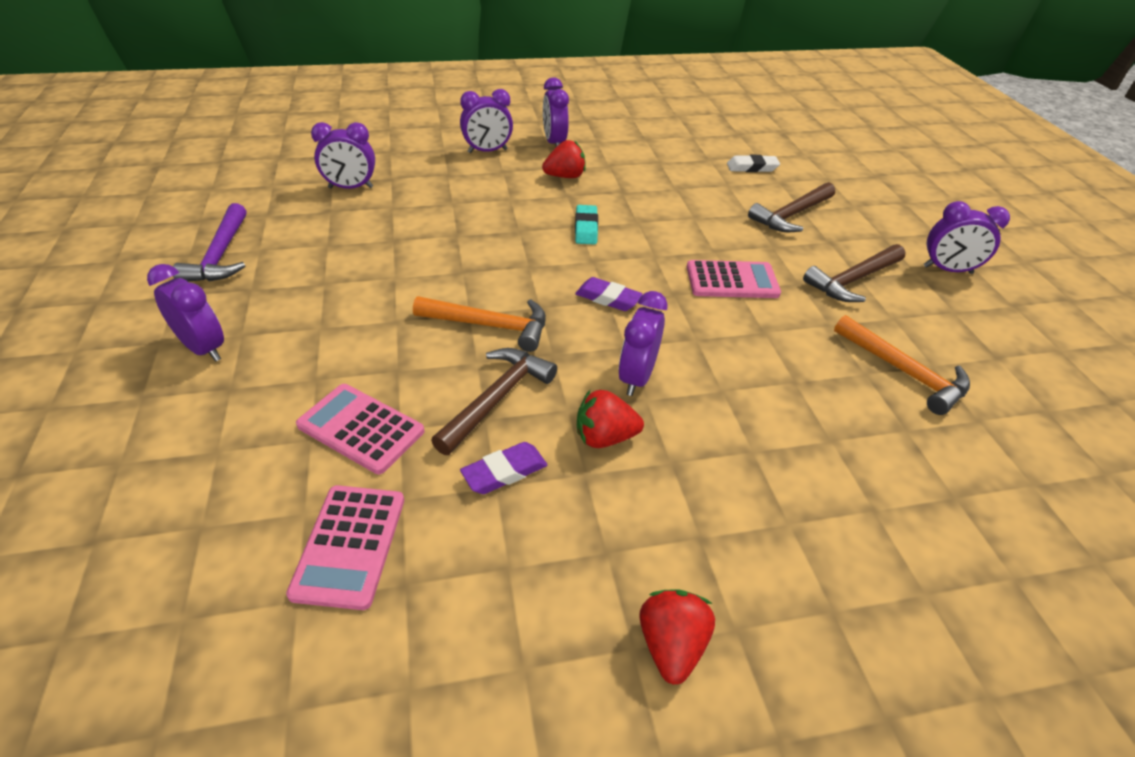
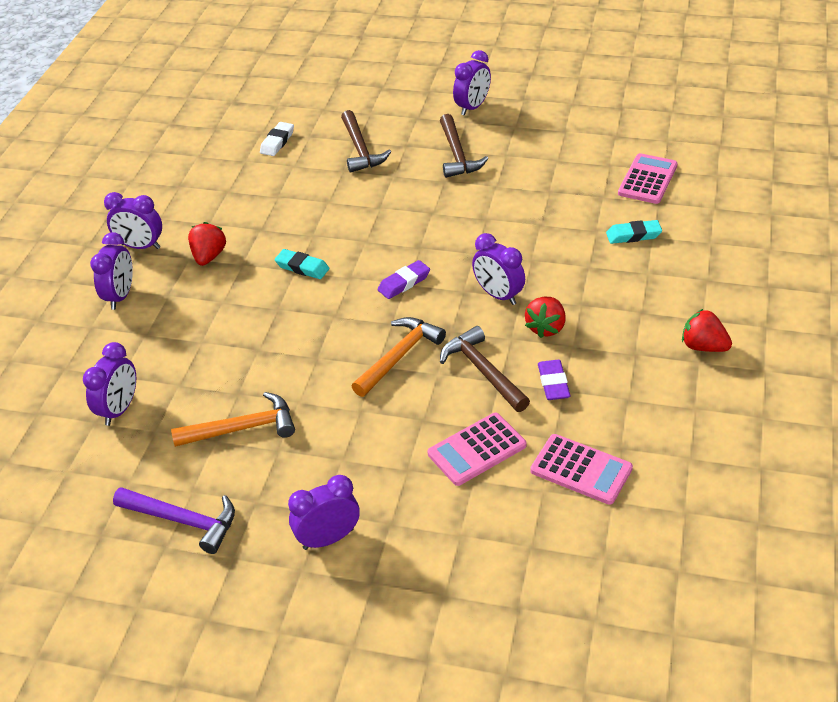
camera: 60 degrees left, 0 degrees up
pink calculator [687,260,781,298] -> pink calculator moved to [618,153,678,204]
orange hammer [834,315,970,415] -> orange hammer moved to [171,392,295,447]
none -> turquoise eraser [606,220,662,244]

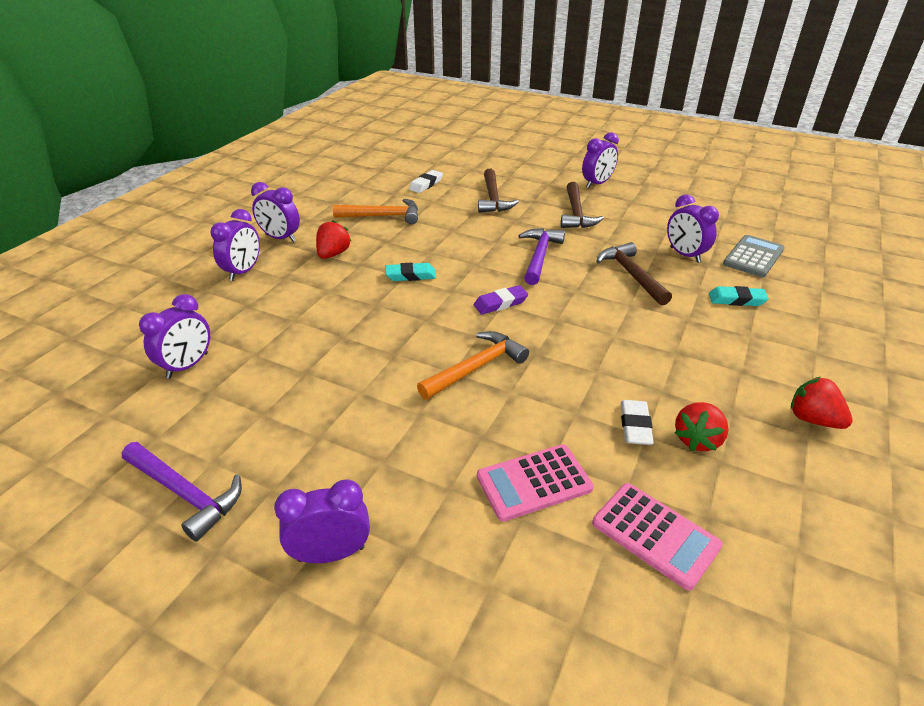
camera: 10 degrees right, 5 degrees down
orange hammer [171,392,295,447] -> orange hammer moved to [333,199,418,224]
turquoise eraser [274,249,329,279] -> turquoise eraser turned 45 degrees counterclockwise [386,263,436,281]
brown hammer [440,326,530,412] -> brown hammer moved to [596,242,672,306]
purple clock [472,233,525,305] -> purple clock moved to [667,195,719,263]
red strawberry [525,297,566,338] -> red strawberry moved to [674,402,729,451]
purple eraser [538,360,570,400] -> white eraser [621,400,654,445]
pink calculator [618,153,678,204] -> grey calculator [723,235,785,277]
none -> purple hammer [518,228,565,285]

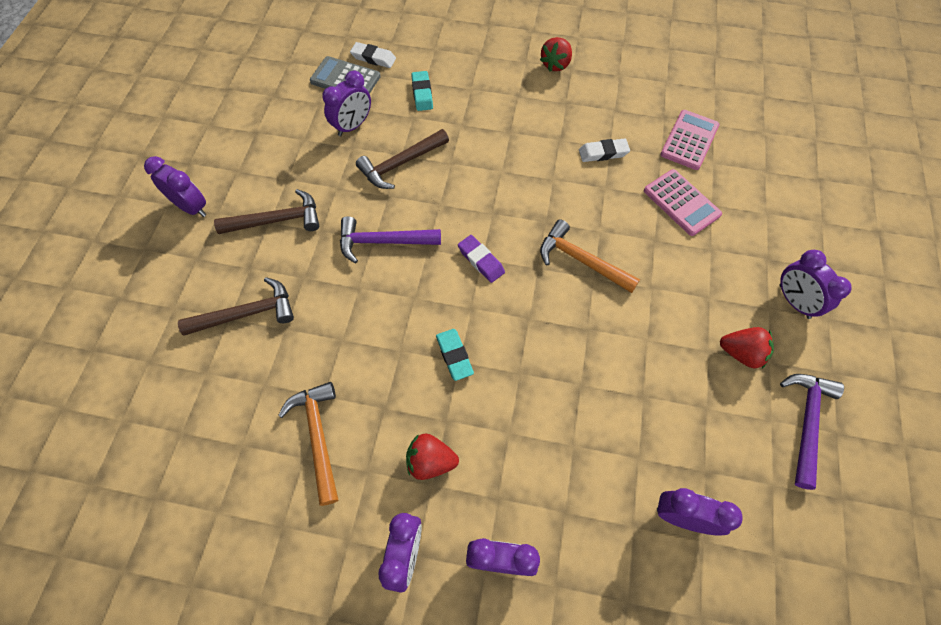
camera: 105 degrees left, 25 degrees up
white eraser [409,170,443,193] -> white eraser moved to [350,42,396,68]
red strawberry [674,402,729,451] -> red strawberry moved to [720,327,774,369]

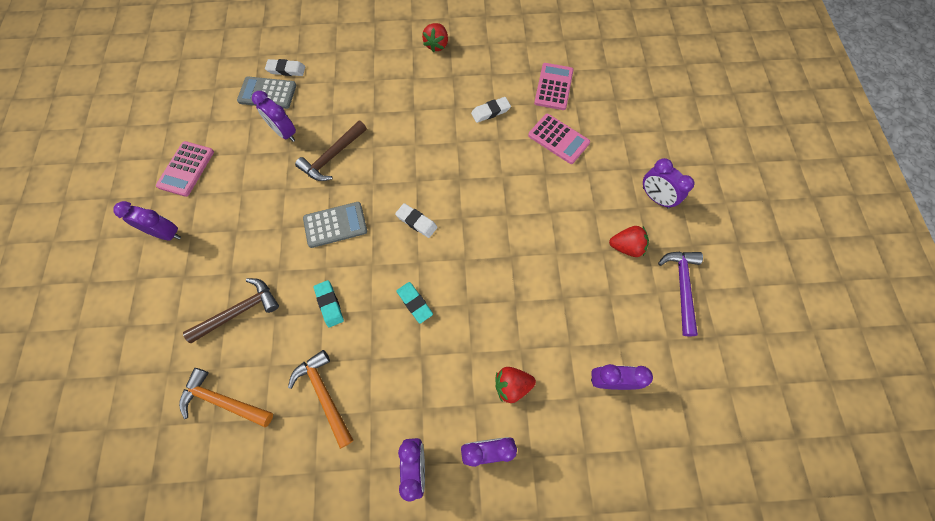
camera: 15 degrees left, 5 degrees up
brown hammer [214,189,319,234] -> none
purple clock [322,71,371,136] -> purple clock turned 105 degrees clockwise [252,91,296,142]
purple hammer [340,216,441,263] -> grey calculator [303,202,367,248]
red strawberry [406,433,459,480] -> red strawberry moved to [496,367,536,403]
turquoise eraser [411,71,433,111] -> turquoise eraser moved to [314,280,344,327]
purple eraser [458,235,505,283] -> white eraser [395,203,438,238]
orange hammer [540,219,640,293] -> orange hammer moved to [179,368,273,427]
none -> pink calculator [156,141,214,197]

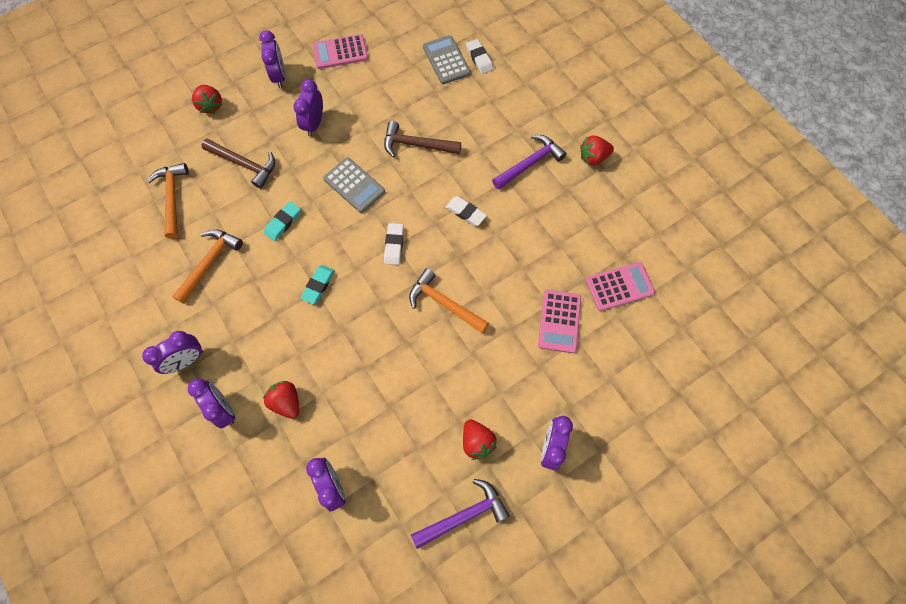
camera: 60 degrees right, 0 degrees up
purple clock [252,91,296,142] -> purple clock moved to [293,79,323,136]
white eraser [471,97,511,123] -> white eraser moved to [446,196,487,226]
none -> red strawberry [192,85,222,114]
none -> orange hammer [409,268,489,333]
none -> purple hammer [492,135,567,190]

